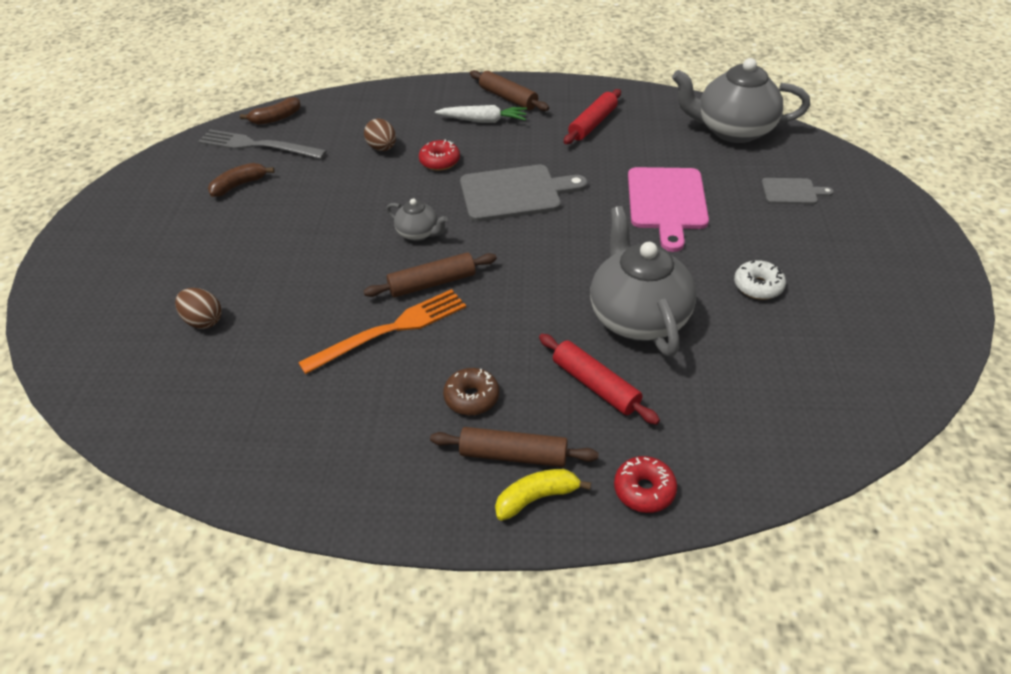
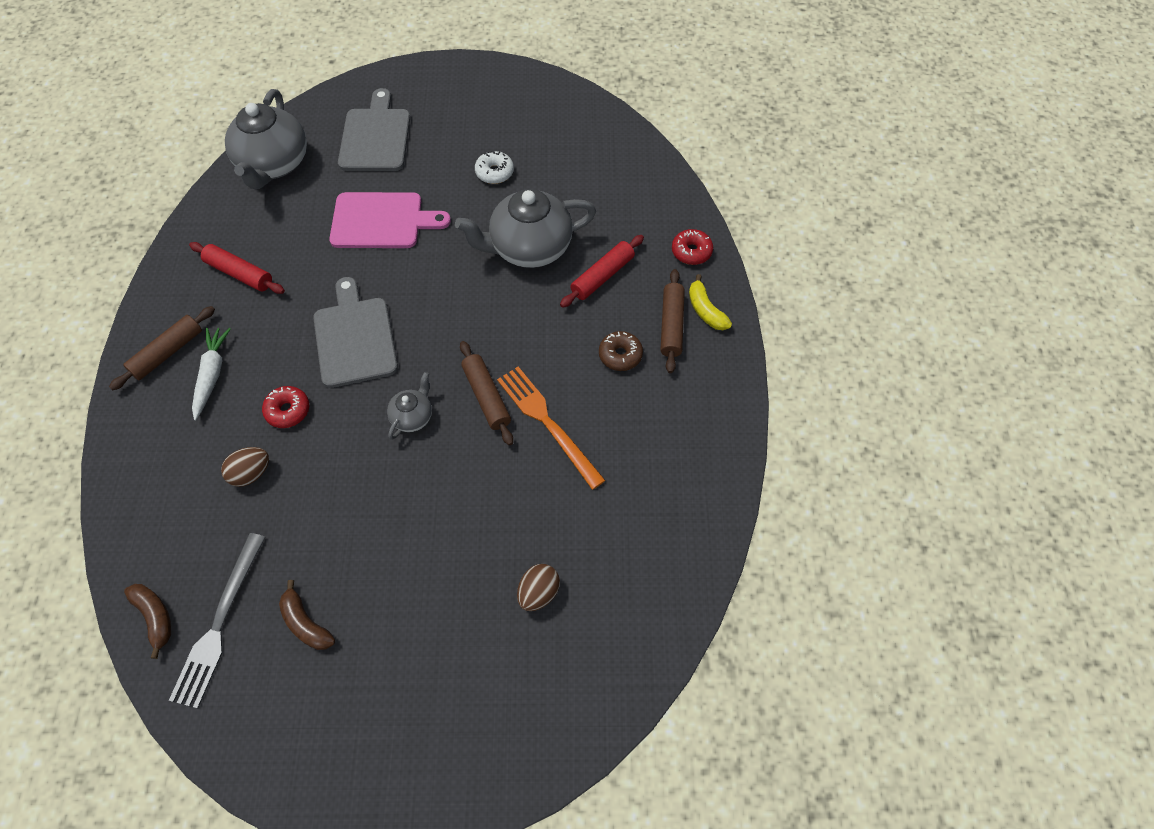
camera: 95 degrees left, 15 degrees up
grey cutting board [762,178,834,204] -> grey cutting board [338,88,410,171], size x1.87

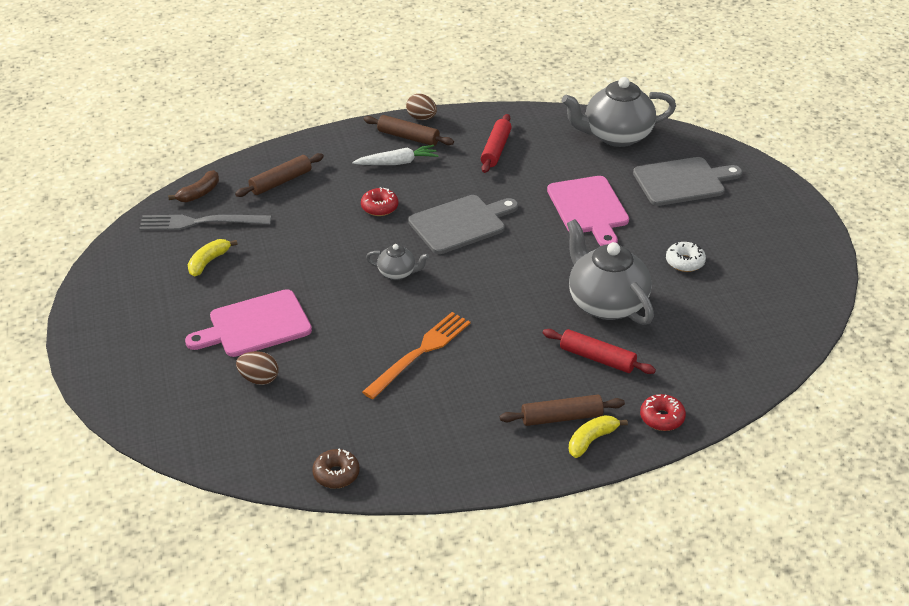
camera: 75 degrees right, 20 degrees down
brown egg [221,447,269,487] -> brown egg moved to [406,94,437,120]
brown banana [279,580,335,650] -> yellow banana [188,239,238,276]
brown rolling pin [460,341,513,446] -> brown rolling pin moved to [235,153,324,197]
brown donut [599,331,643,371] -> brown donut moved to [312,449,360,489]
none -> pink cutting board [185,289,312,357]

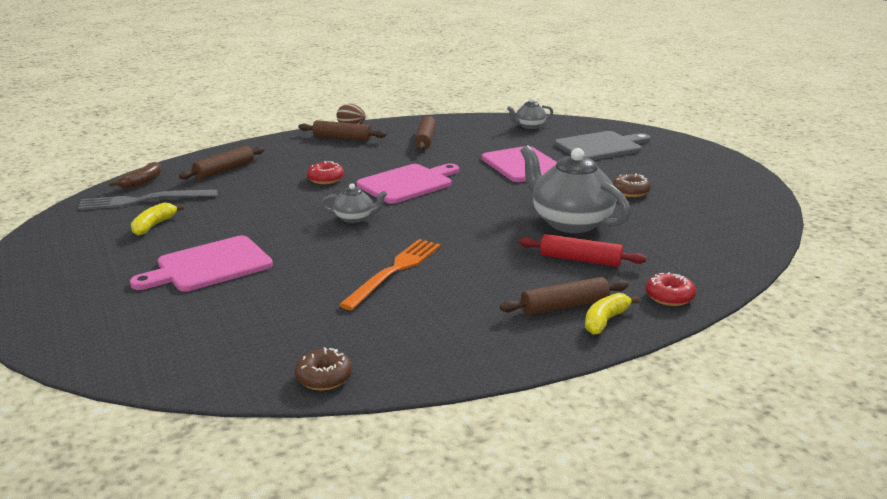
camera: 10 degrees left, 15 degrees down
brown egg [236,351,279,385] -> none
white carrot [352,145,439,165] -> none
grey cutting board [408,195,518,254] -> pink cutting board [356,164,459,204]
red rolling pin [481,114,512,173] -> brown rolling pin [414,116,436,150]
grey teapot [562,77,676,147] -> grey teapot [507,98,553,129], size x0.48
white donut [666,242,706,272] -> brown donut [612,173,651,197]

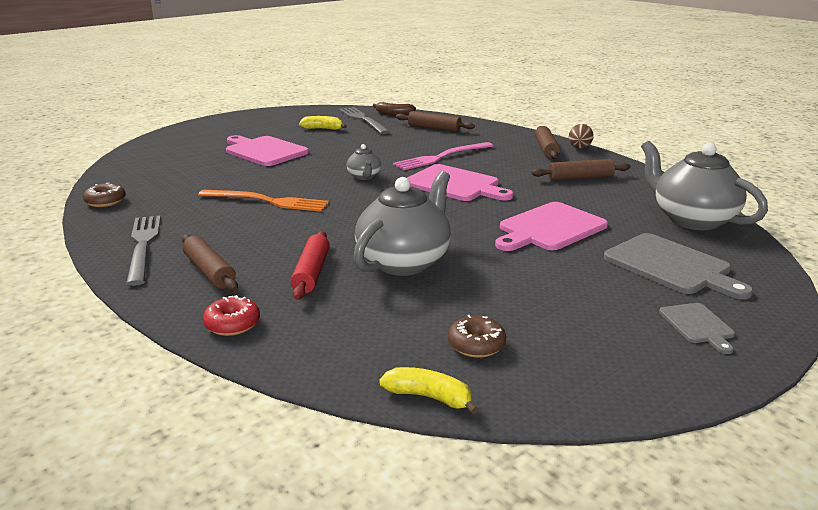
camera: 75 degrees right, 0 degrees up
red donut [307,161,344,184] -> pink fork [393,142,493,170]
grey teapot [507,98,553,129] -> grey teapot [641,141,768,230], size x2.08
yellow banana [585,293,640,335] -> yellow banana moved to [379,367,479,414]
brown donut [612,173,651,197] -> brown donut moved to [448,315,506,358]
none -> grey fork [126,216,161,286]
none -> grey cutting board [659,303,735,354]

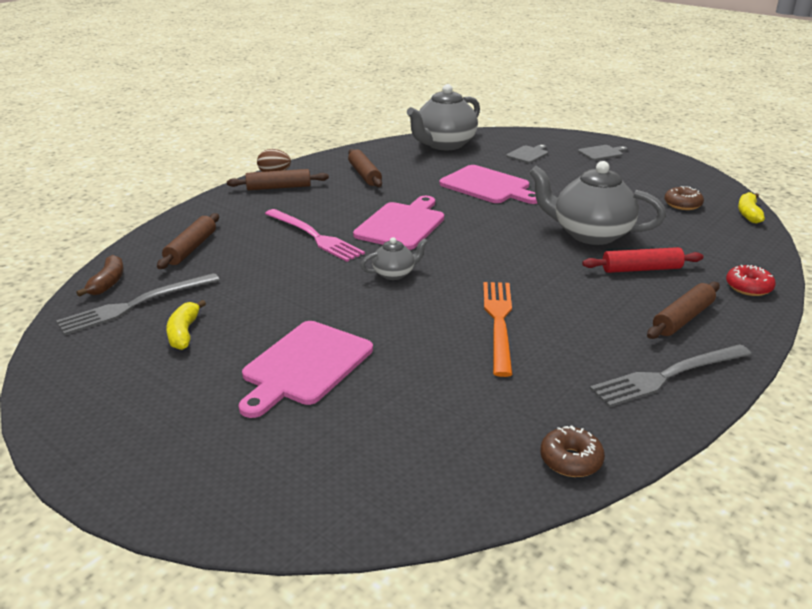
camera: 100 degrees left, 5 degrees up
grey cutting board [604,233,753,300] -> grey cutting board [506,144,548,163], size x0.53

